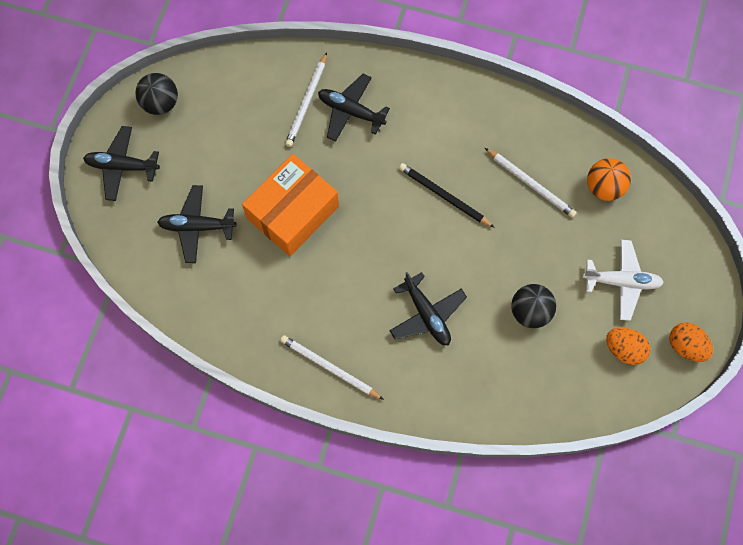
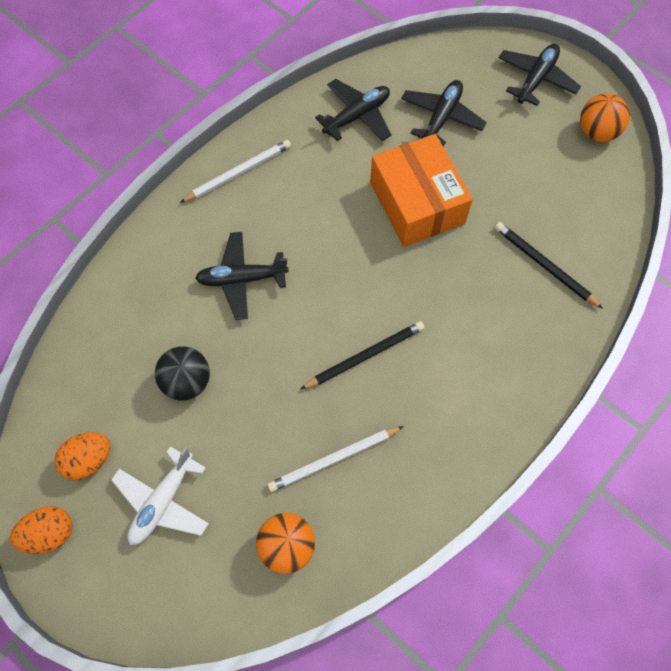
camera: 115 degrees right, 5 degrees down
black ball [135,73,178,115] -> orange ball [580,93,630,142]
white pencil [285,52,327,147] -> black pencil [495,222,603,309]
black plane [318,74,390,142] -> black plane moved to [315,79,391,141]

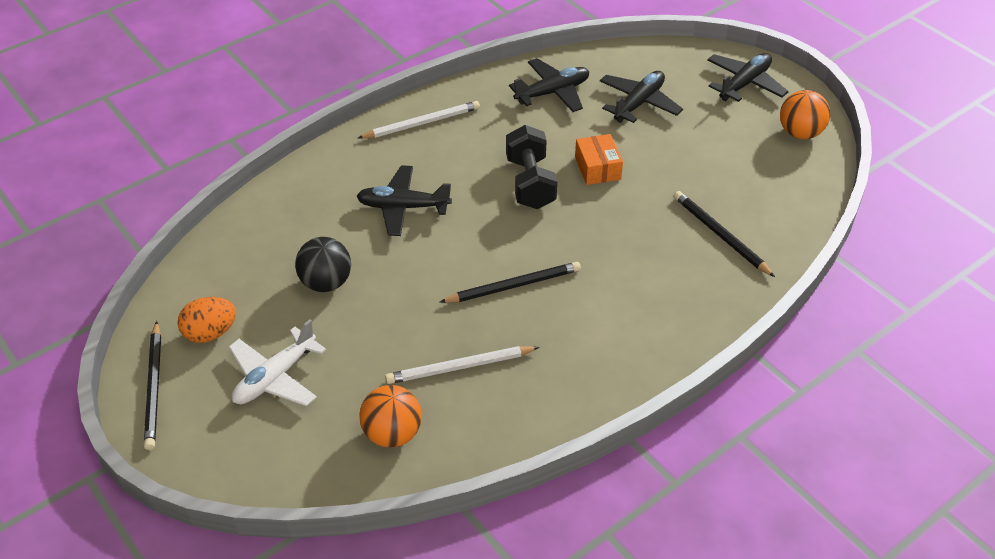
camera: 10 degrees right, 20 degrees down
orange egg [10,506,72,554] -> black pencil [144,321,161,450]
orange box [370,134,473,247] -> orange box [575,134,623,185], size x0.51
none -> black dumbbell [506,125,557,209]

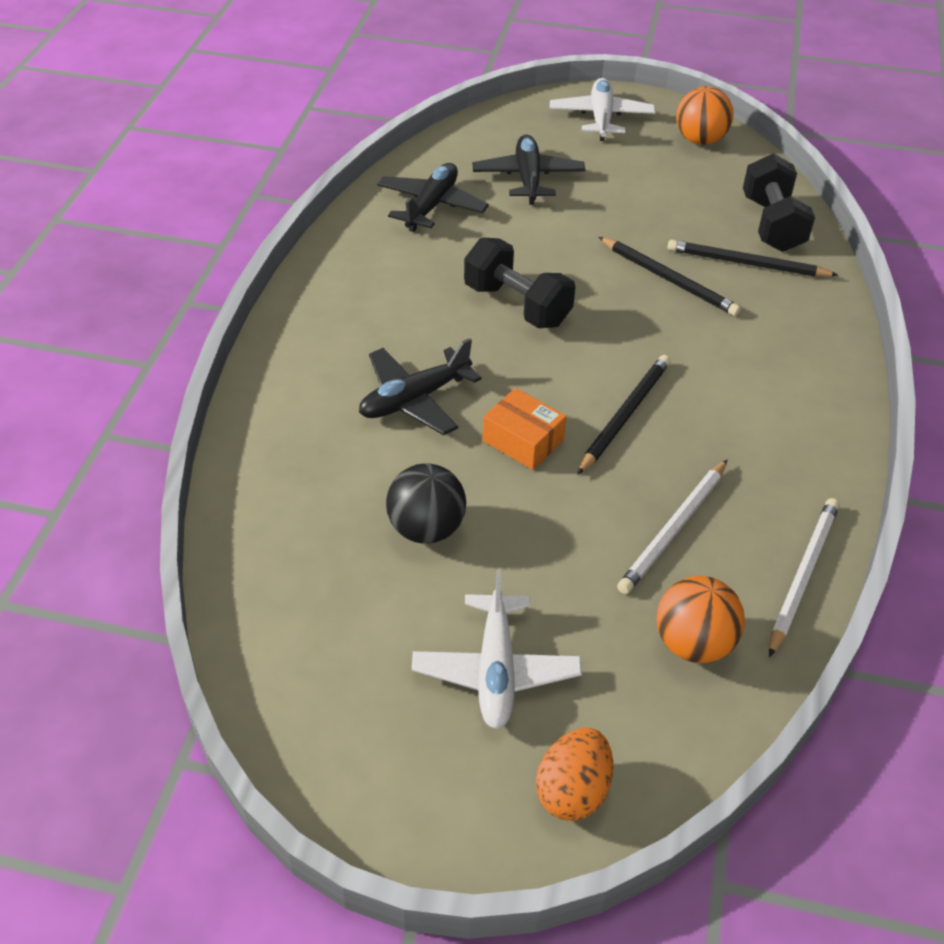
camera: 40 degrees left, 0 degrees up
black pencil [144,321,161,450] -> black pencil moved to [599,237,741,316]
orange egg [178,297,236,343] -> orange egg moved to [536,728,613,821]
white pencil [358,101,480,139] -> white pencil moved to [769,498,840,657]
orange box [575,134,623,185] -> orange box moved to [482,388,567,470]
black plane [707,53,789,102] -> white plane [550,78,655,141]
none -> black dumbbell [743,153,815,252]

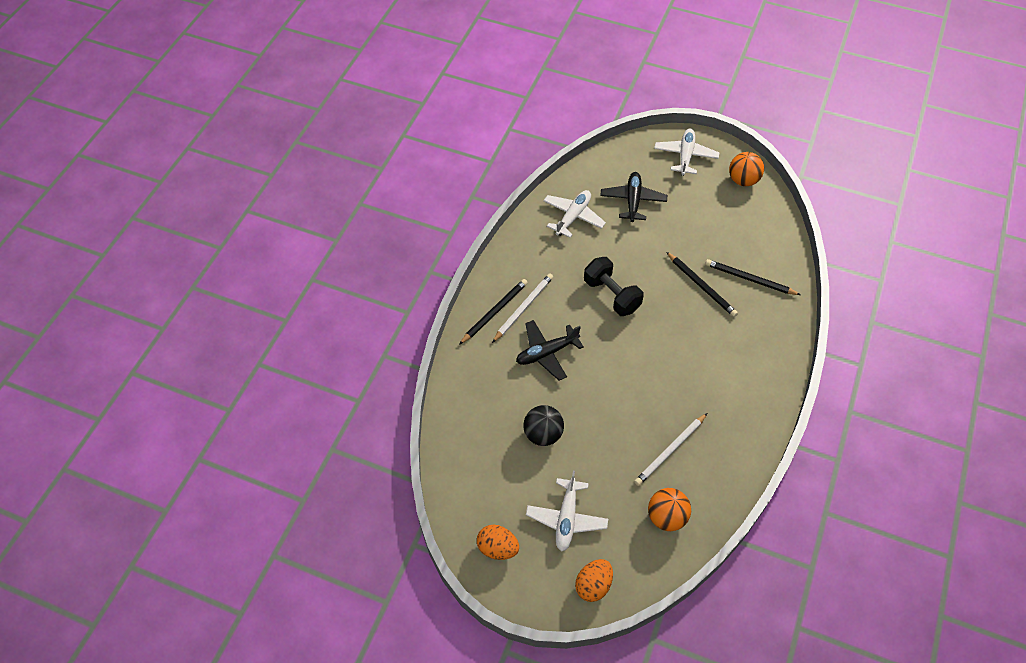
camera: 10 degrees right, 10 degrees up
black plane [377,163,489,232] -> white plane [543,190,606,238]
orange box [482,388,567,470] -> none
black pencil [577,355,671,475] -> black pencil moved to [459,279,528,345]
black dumbbell [743,153,815,252] -> none
white pencil [769,498,840,657] -> white pencil moved to [492,273,553,343]
none -> orange egg [477,525,519,560]

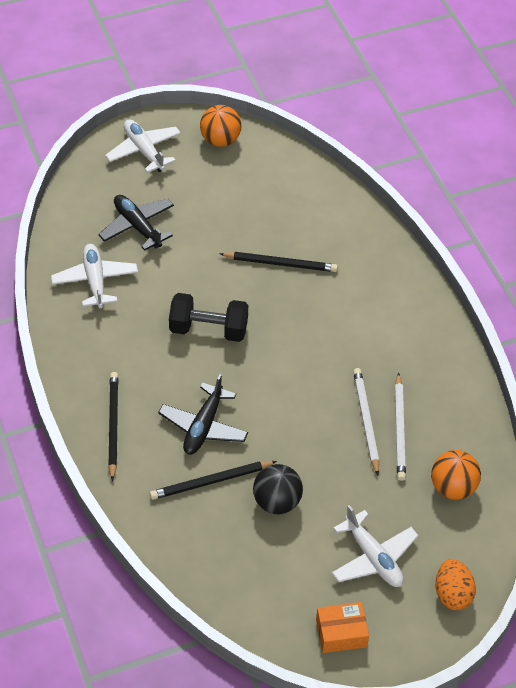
camera: 45 degrees left, 5 degrees down
orange egg [477,525,519,560] -> orange box [316,602,369,653]
white pencil [492,273,553,343] -> white pencil moved to [353,368,379,476]
black pencil [705,259,801,295] -> black pencil moved to [150,461,277,500]

